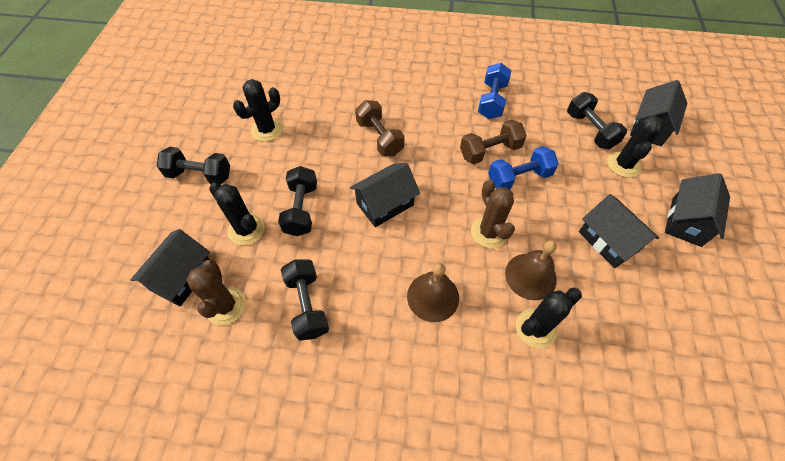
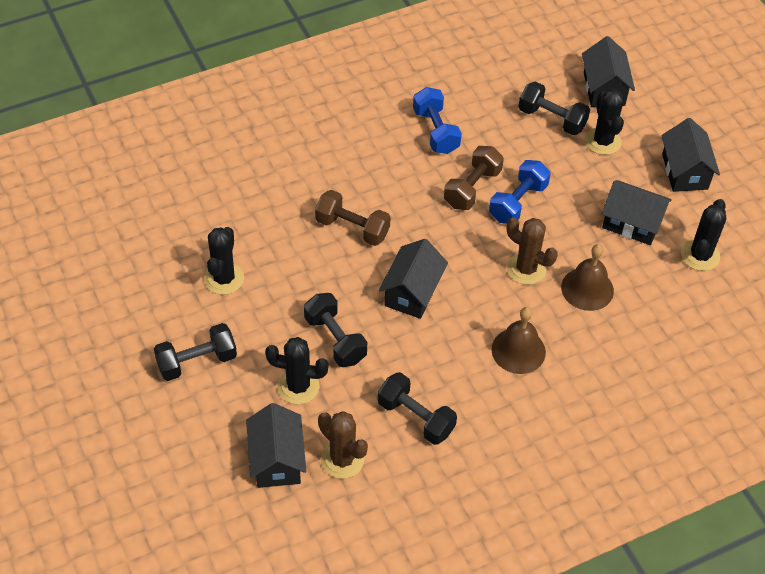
camera: 35 degrees left, 5 degrees down
black cactus [516,288,582,349] -> black cactus moved to [681,199,726,271]

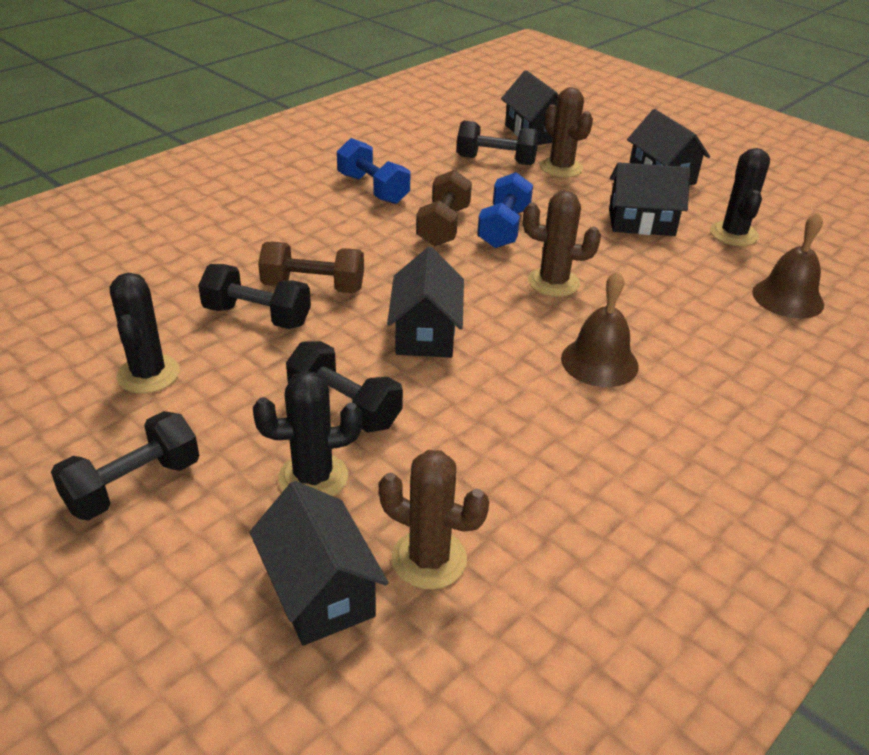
camera: 20 degrees left, 15 degrees down
black dumbbell [378,372,457,445] -> black dumbbell moved to [198,264,311,329]
brown bell [561,244,614,311] -> brown bell moved to [752,212,824,319]
black cactus [585,89,624,155] -> brown cactus [540,87,593,177]

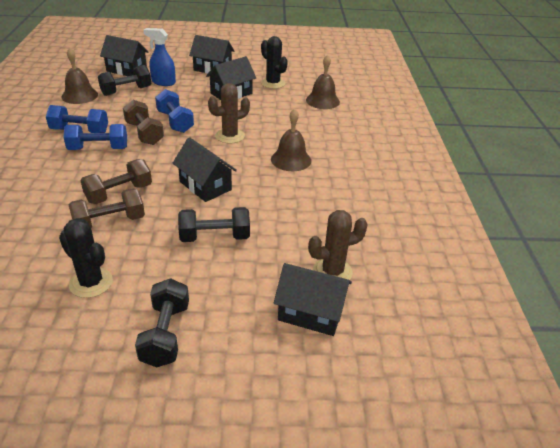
camera: 45 degrees left, 0 degrees up
black dumbbell [198,264,311,329] -> brown dumbbell [69,188,145,228]
black cactus [253,371,362,496] -> none
brown cactus [540,87,593,177] -> blue spray bottle [143,28,176,86]
none -> brown bell [61,48,98,104]
none -> blue dumbbell [63,124,127,150]

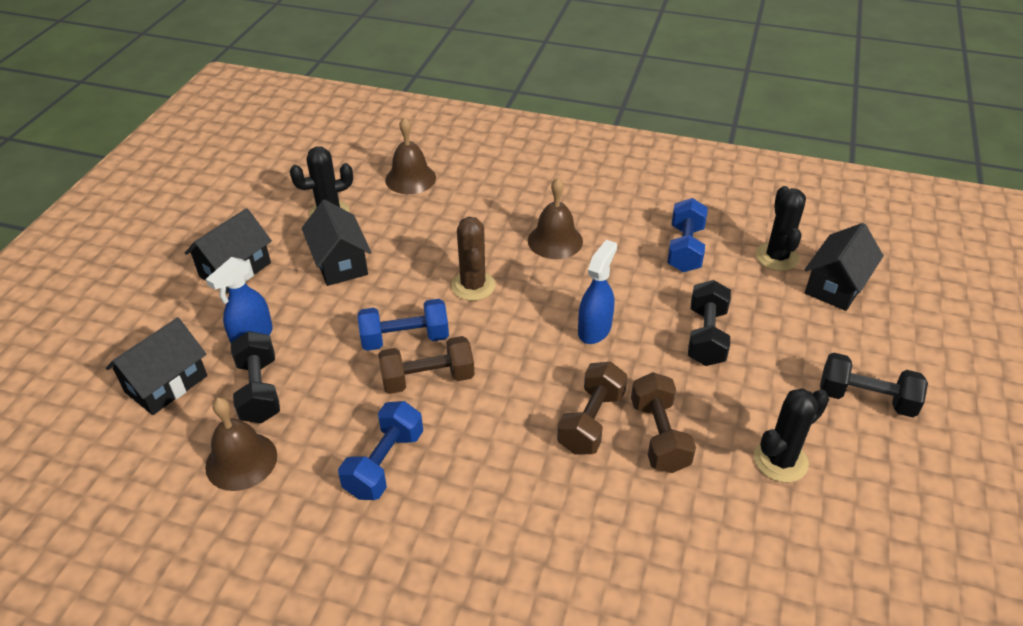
camera: 70 degrees left, 5 degrees up
blue dumbbell [63,124,127,150] -> blue dumbbell moved to [667,198,708,272]
brown dumbbell [80,159,152,204] -> brown dumbbell turned 45 degrees clockwise [557,362,628,454]
black house [173,137,237,202] -> blue spray bottle [578,240,617,344]
brown cactus [308,210,368,280] -> black cactus [755,186,806,271]

